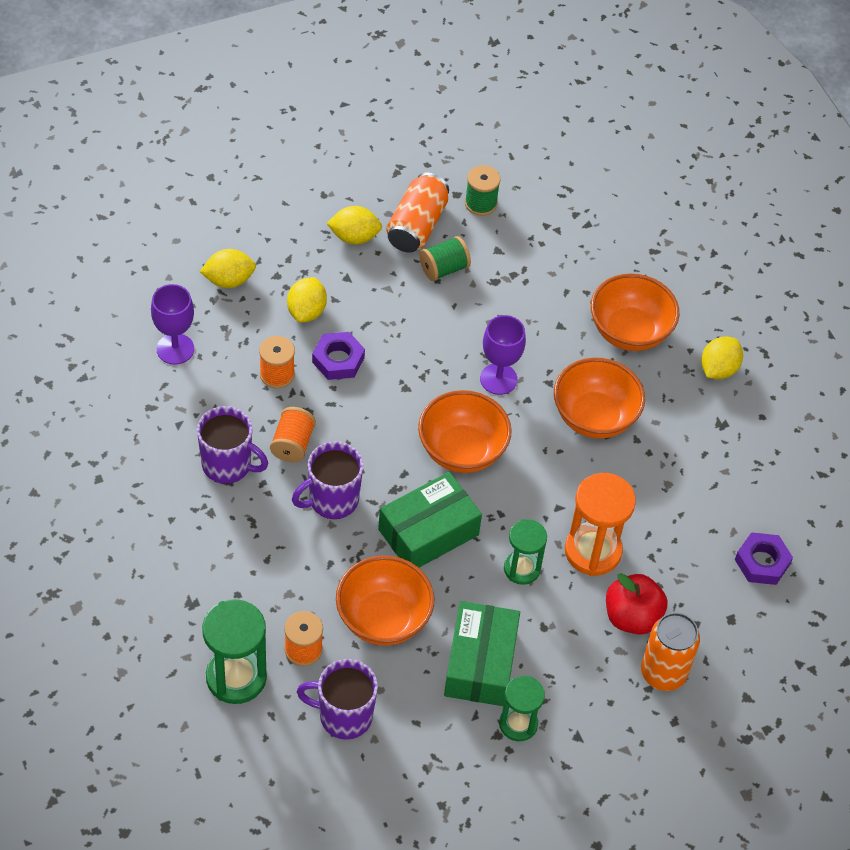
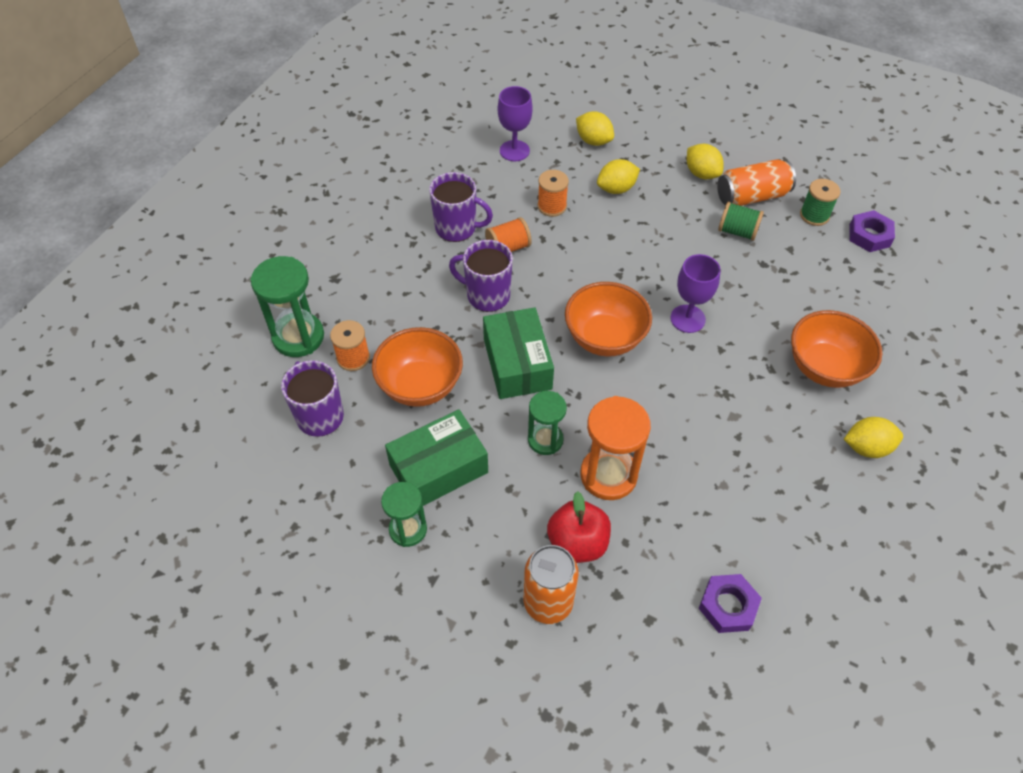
camera: 55 degrees right, 0 degrees up
purple mug [197,406,268,484] -> purple mug turned 60 degrees counterclockwise [429,172,493,242]
purple nut [312,332,365,380] -> purple nut moved to [849,210,895,252]
green box [378,472,482,568] -> green box turned 60 degrees clockwise [483,307,554,399]
orange bowl [554,358,645,439] -> none

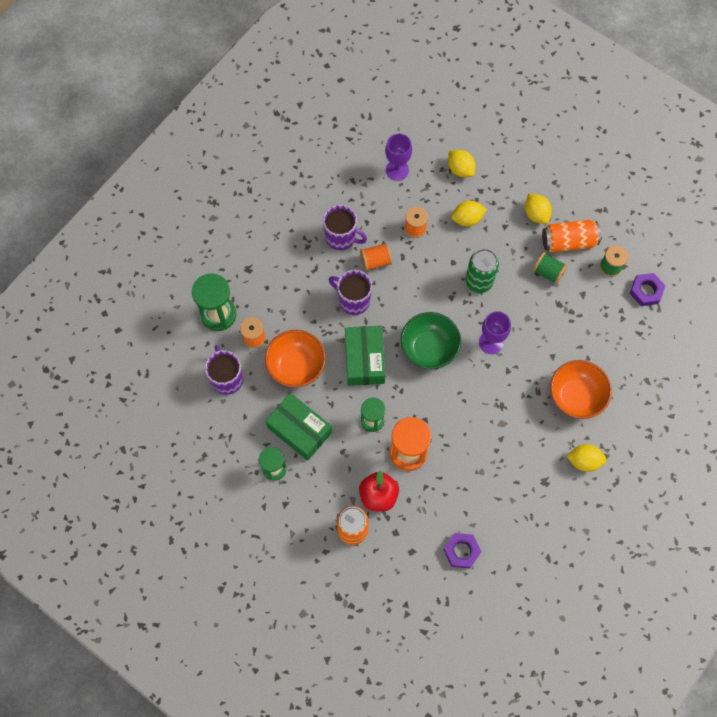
camera: 10 degrees right, 15 degrees up
green box [385,409,488,506] -> green box turned 60 degrees clockwise [266,393,332,461]
orange bowl [565,282,652,357] -> green bowl [400,312,461,369]
none -> green can [465,249,499,293]

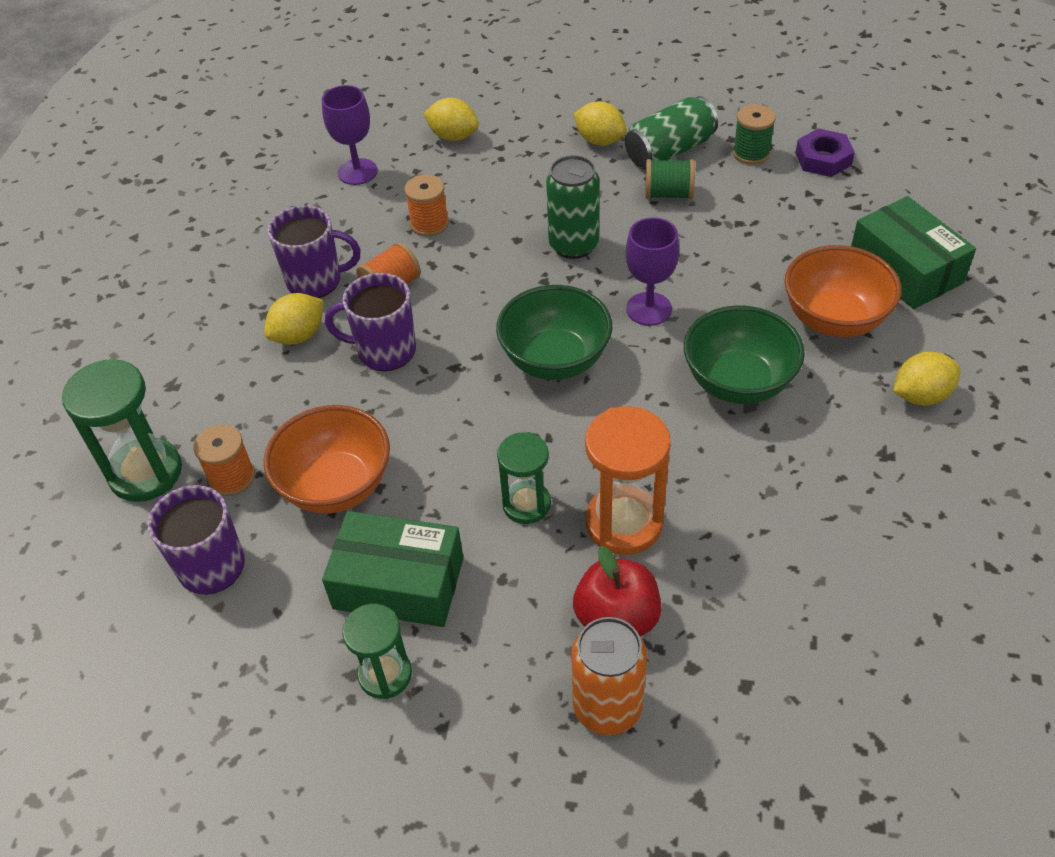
camera: 25 degrees left, 20 degrees down
green box [345,326,385,386] -> green box moved to [851,196,976,309]
purple nut [443,533,481,569] -> none
yellow lemon [451,201,487,227] -> yellow lemon moved to [264,293,323,345]
orange can [542,220,601,253] -> green can [625,96,718,167]
none -> green bowl [684,305,805,404]

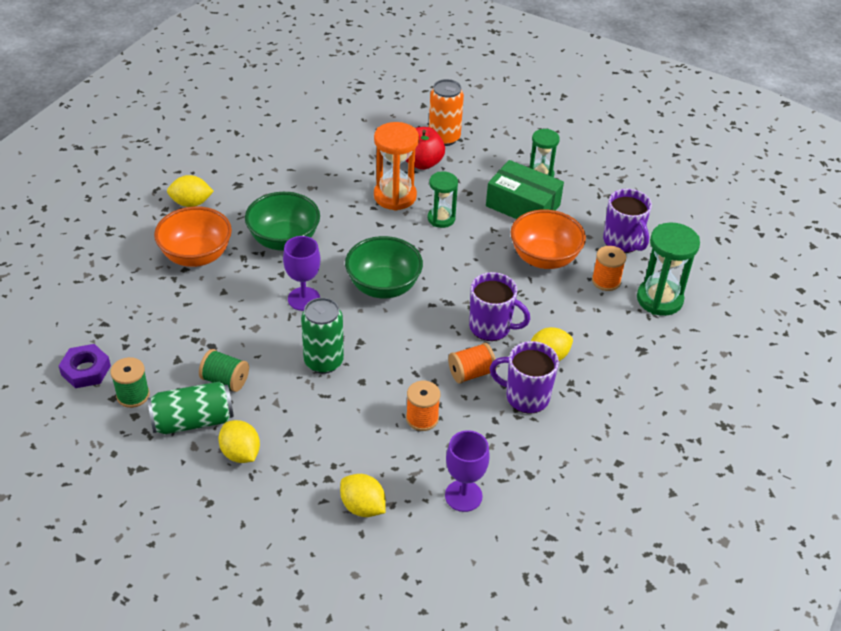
camera: 165 degrees left, 5 degrees down
green box [851,196,976,309] -> none

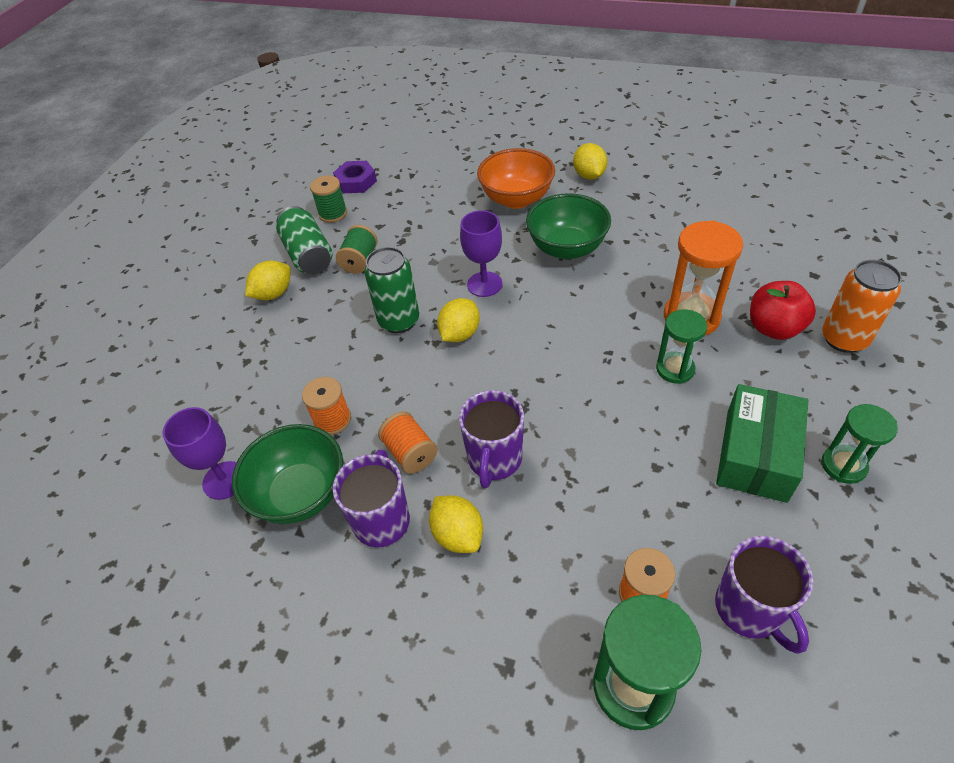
camera: 85 degrees right, 5 degrees up
yellow lemon [340,474,386,517] -> yellow lemon moved to [437,298,480,342]
green bowl [345,236,423,299] -> green bowl moved to [232,424,343,524]
orange bowl [511,210,586,269] -> none
purple mug [603,189,652,253] -> purple mug turned 75 degrees counterclockwise [715,536,813,654]

